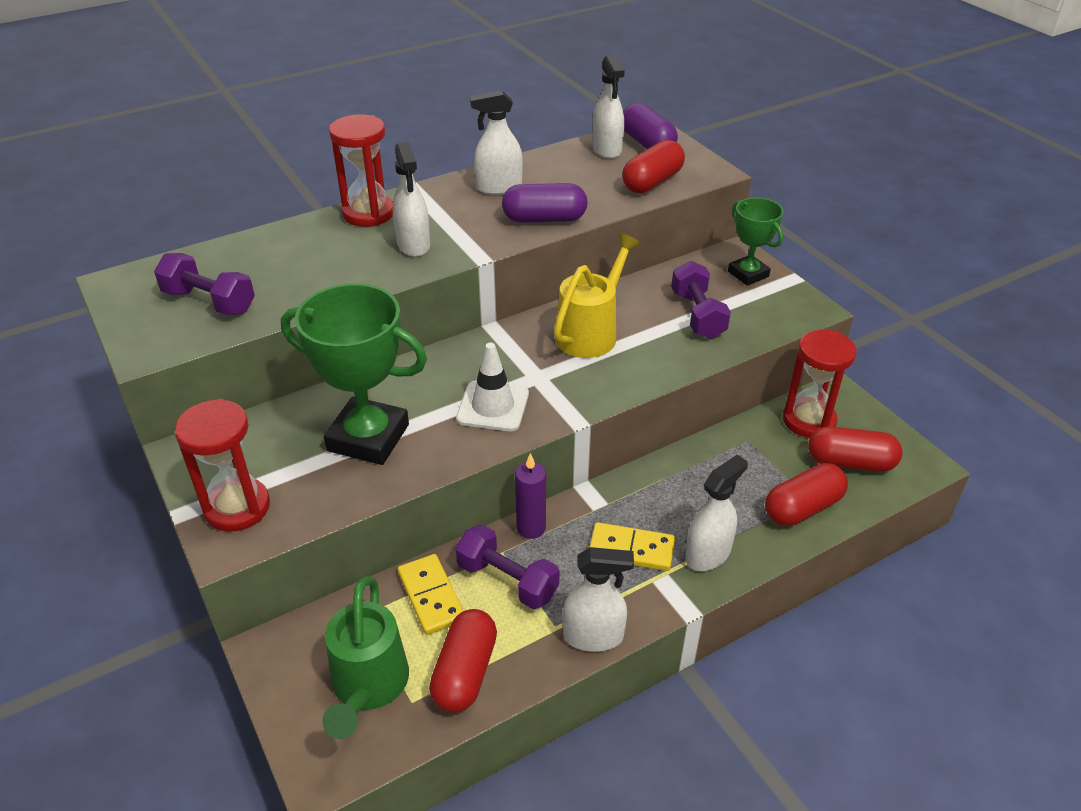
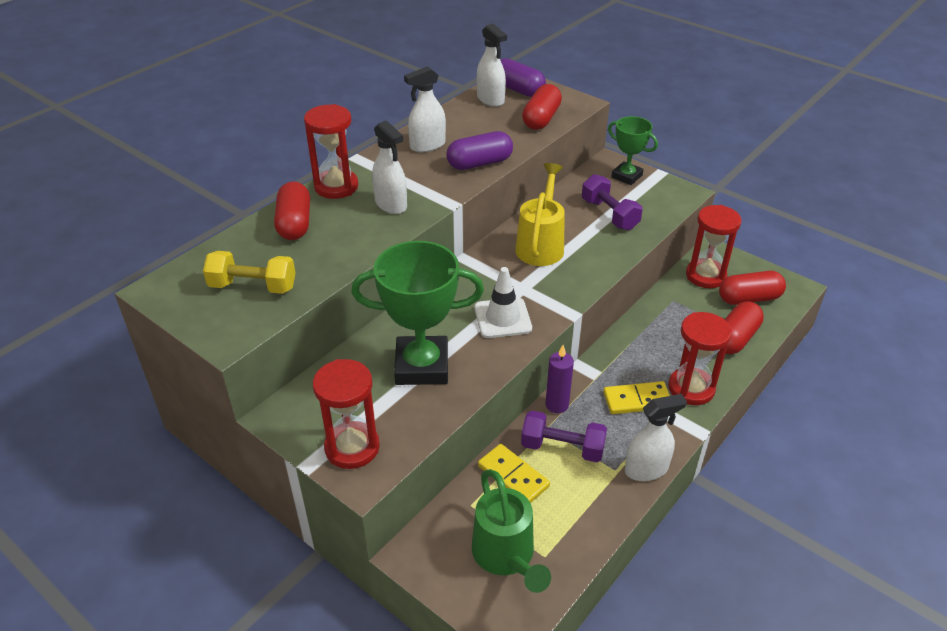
camera: 20 degrees left, 0 degrees up
purple dumbbell [154,253,255,315] -> yellow dumbbell [203,251,296,294]
red capsule [429,609,497,713] -> red capsule moved to [274,181,310,240]
white spray bottle [685,455,748,571] -> red hourglass [668,312,732,405]

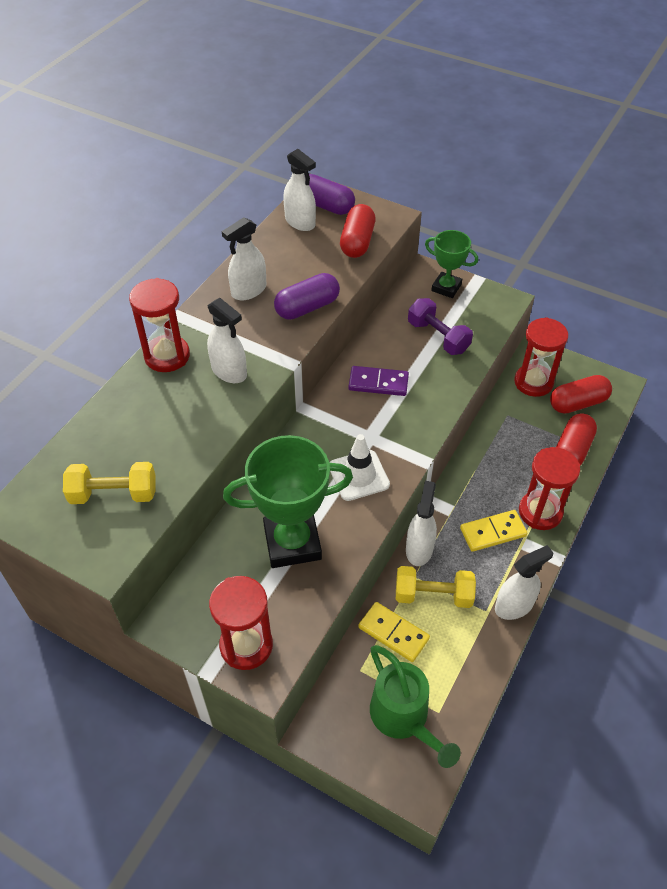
camera: 10 degrees left, 10 degrees up
red capsule [274,181,310,240] -> none
yellow watering can [515,163,565,266] -> purple domino [348,366,409,396]
purple dumbbell [521,411,607,462] -> yellow dumbbell [396,566,476,608]
purple candle [546,345,574,413] -> white spray bottle [406,481,437,566]

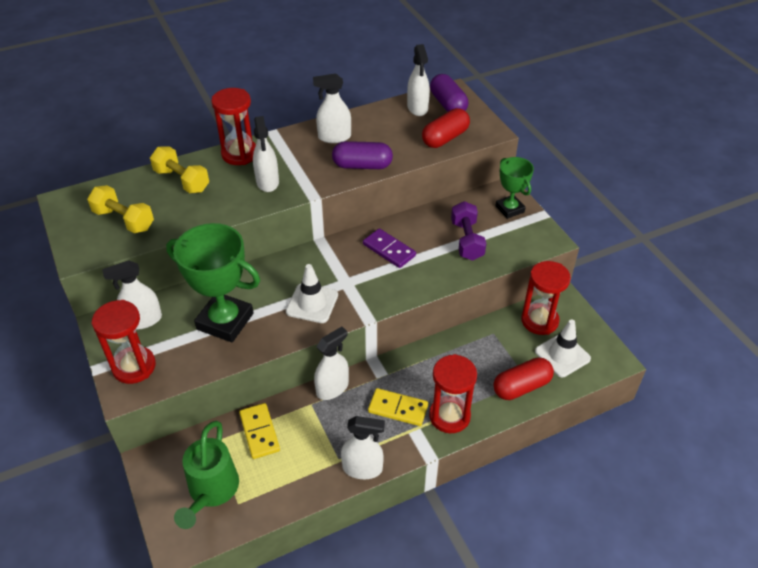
camera: 35 degrees right, 5 degrees down
yellow dumbbell [396,566,476,608] -> yellow dumbbell moved to [150,147,209,193]
red capsule [550,375,612,414] -> white traffic cone [535,319,591,377]
none -> white spray bottle [102,260,162,330]

